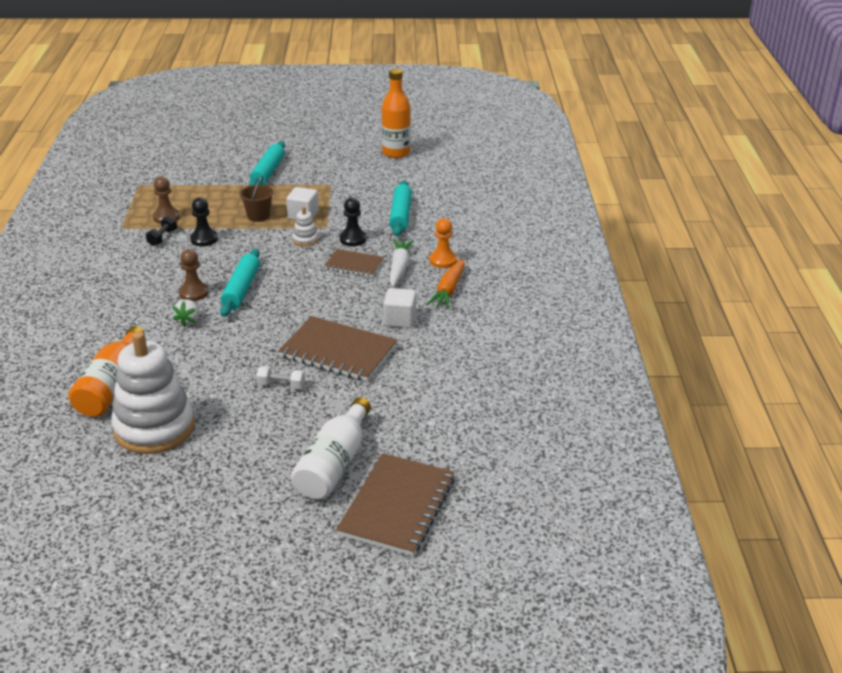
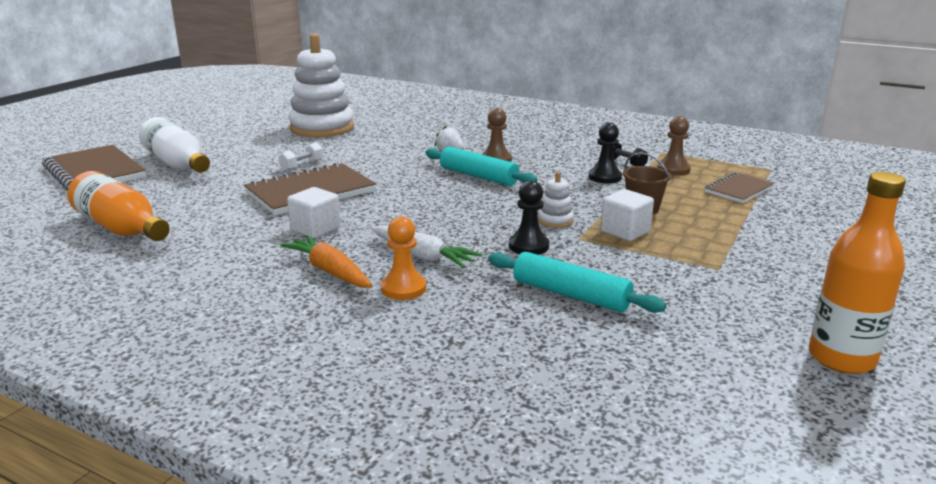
camera: 120 degrees right, 10 degrees down
orange bottle [68,326,144,417] -> orange bottle moved to [68,171,170,241]
turquoise rolling pin [249,141,285,186] -> none
brown notebook [325,249,384,277] -> brown notebook moved to [705,172,775,203]

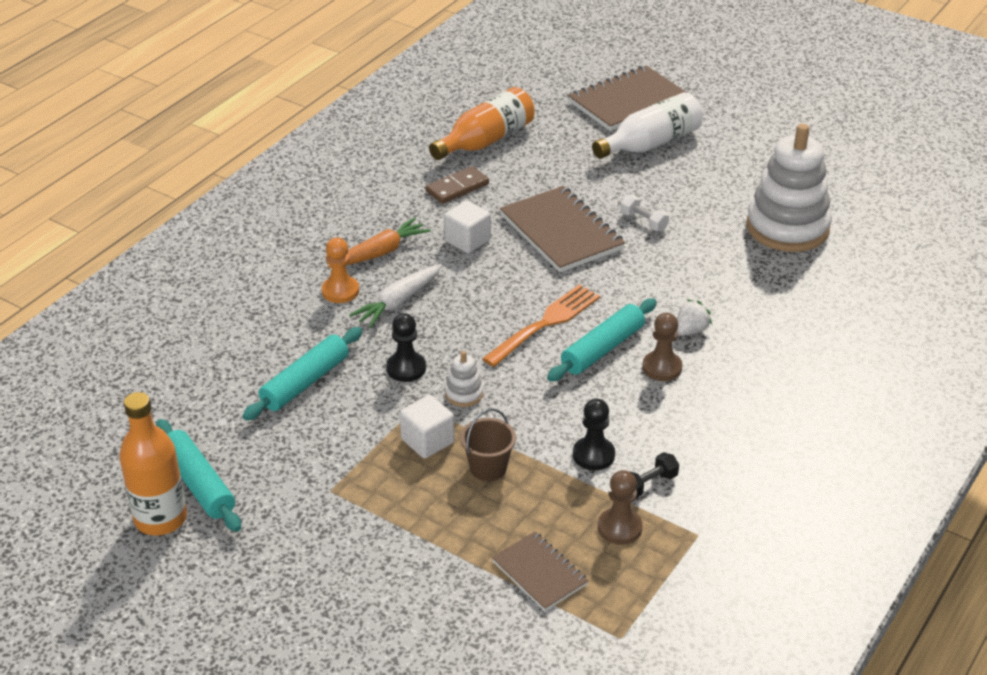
camera: 95 degrees right, 15 degrees up
none -> turquoise rolling pin [156,419,241,532]
none -> brown domino [425,166,489,204]
none -> orange fork [482,284,600,367]

